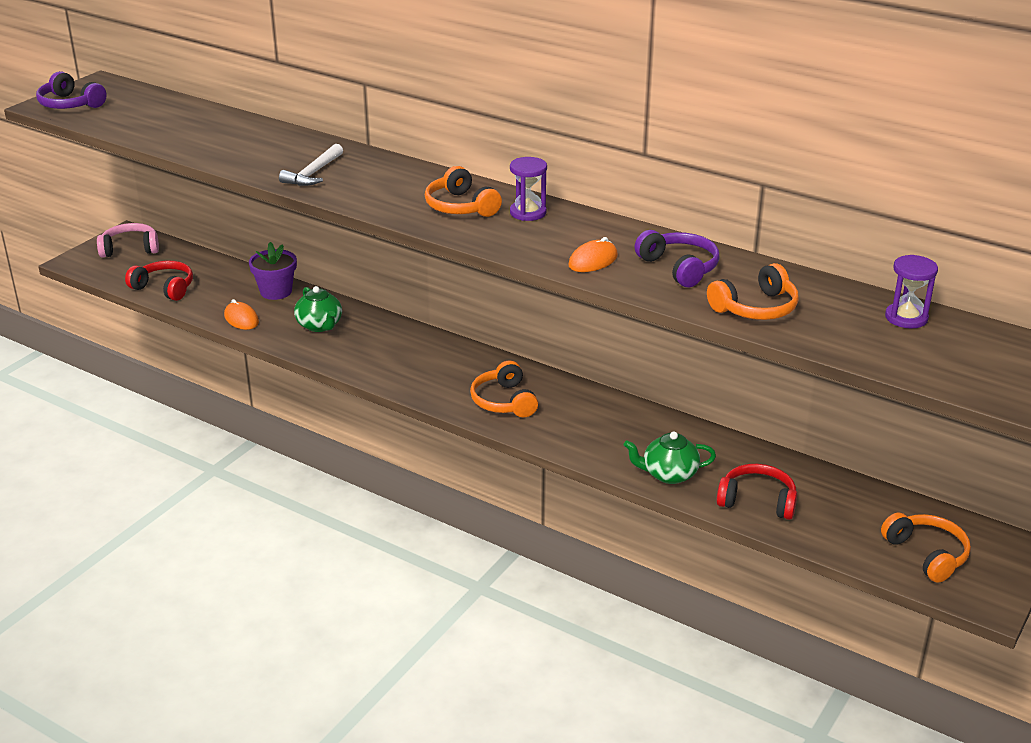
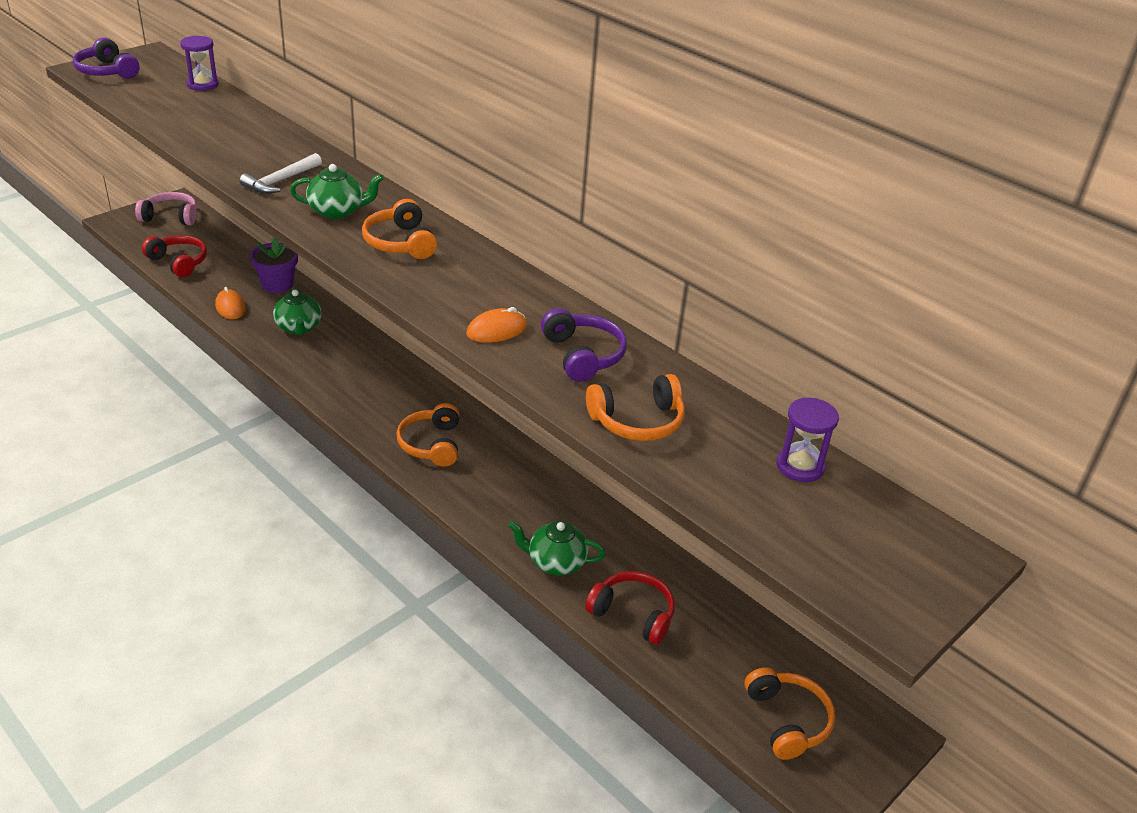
camera: 10 degrees right, 5 degrees up
purple hourglass [510,157,547,221] -> purple hourglass moved to [180,36,219,91]
none -> green teapot [290,164,384,219]

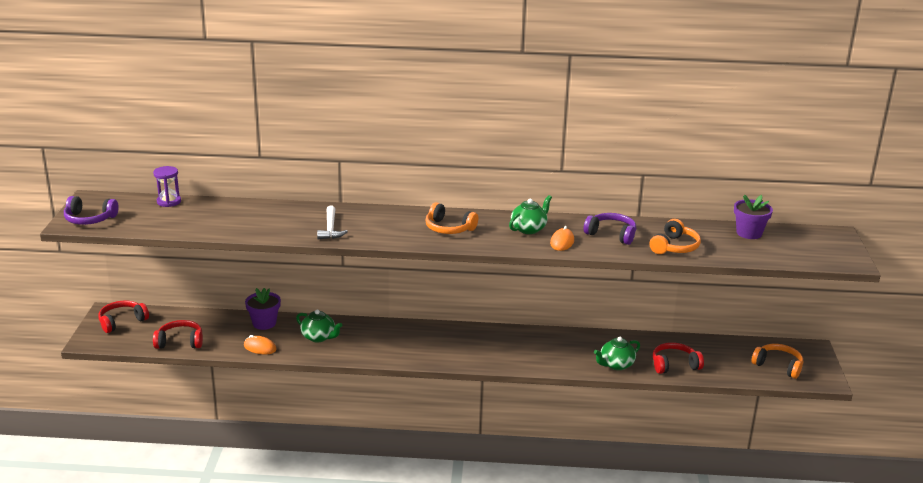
camera: 40 degrees left, 10 degrees down
pink headphones [135,192,197,225] -> red headphones [98,301,149,333]
green teapot [290,164,384,219] -> green teapot moved to [509,195,552,234]
orange headphones [396,403,459,467] -> none
purple hourglass [777,398,839,482] -> purple flower pot [734,195,773,239]

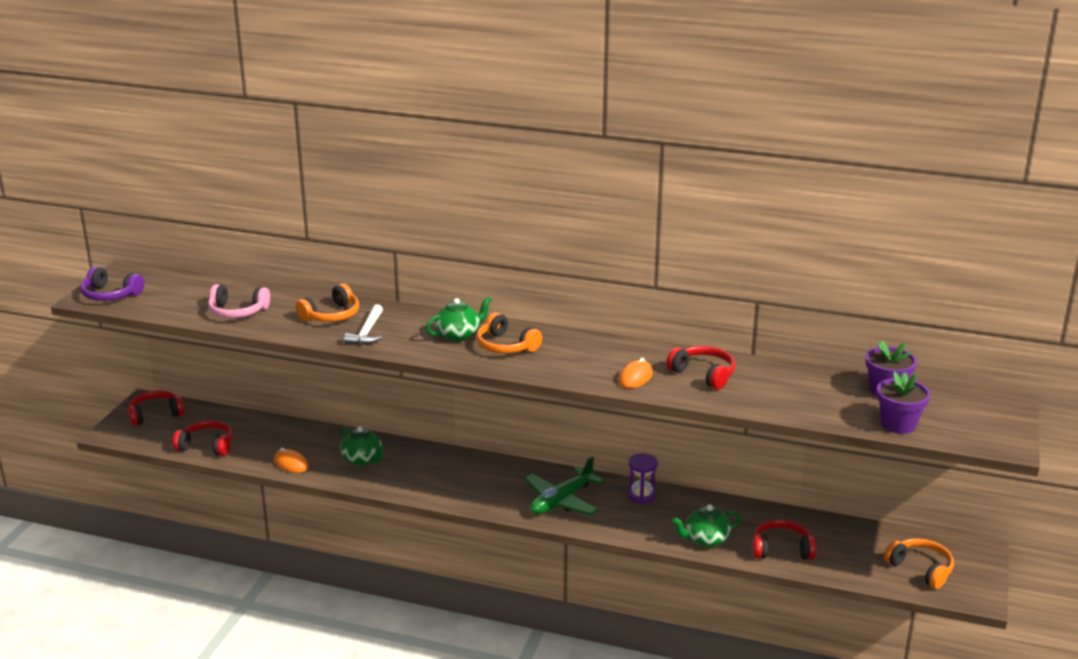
camera: 15 degrees right, 0 degrees up
purple hourglass [153,166,181,207] -> purple hourglass moved to [627,453,658,504]
purple flower pot [245,288,281,330] -> purple flower pot moved to [877,371,930,434]
green teapot [509,195,552,234] -> green teapot moved to [426,296,492,342]
purple headphones [584,213,636,245] -> red headphones [666,346,735,390]
orange headphones [650,219,701,254] -> orange headphones moved to [295,283,359,322]
none -> pink headphones [208,284,270,318]
none -> green plane [525,456,604,515]

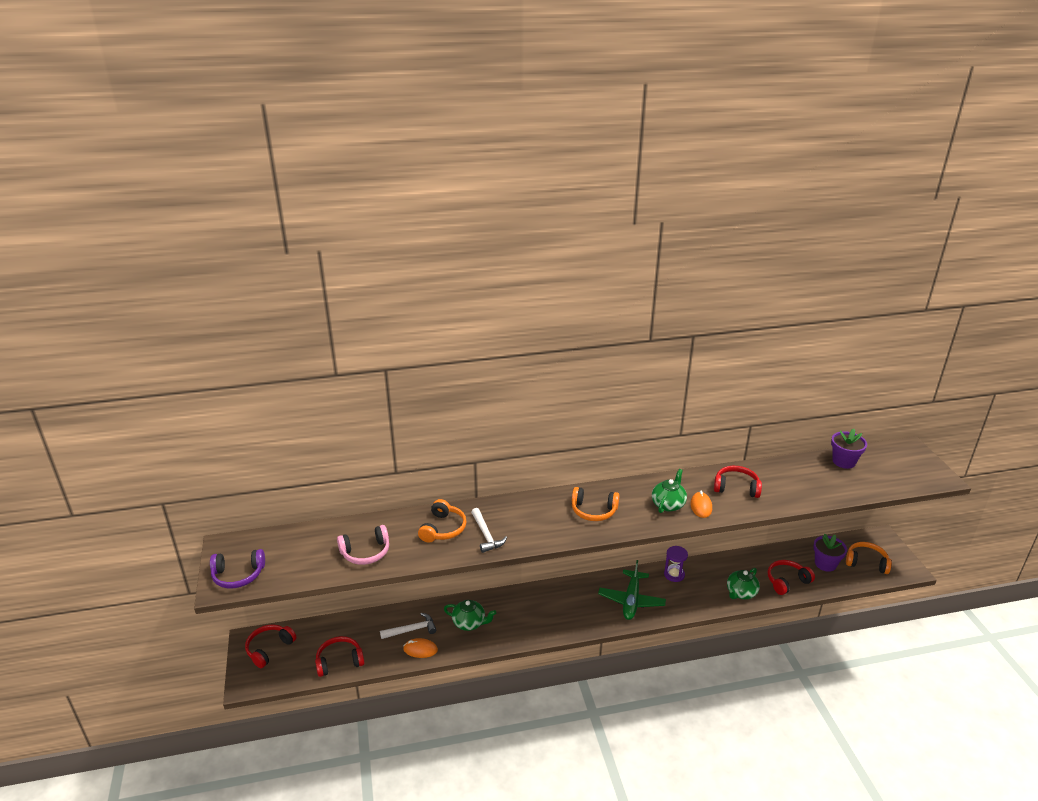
camera: 30 degrees left, 5 degrees up
green teapot [426,296,492,342] -> green teapot moved to [652,469,687,513]
purple flower pot [877,371,930,434] -> purple flower pot moved to [813,534,847,572]
none -> white hammer [380,613,436,639]

